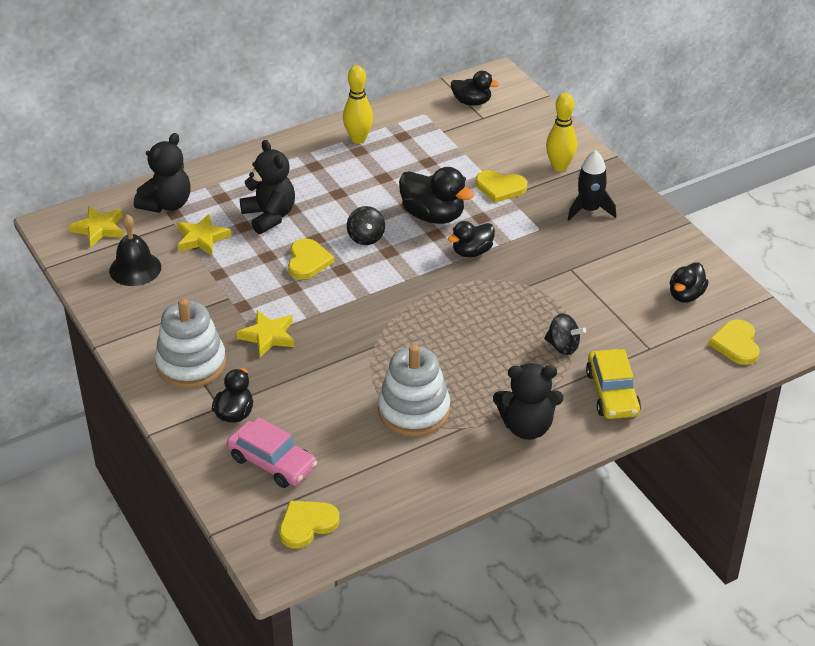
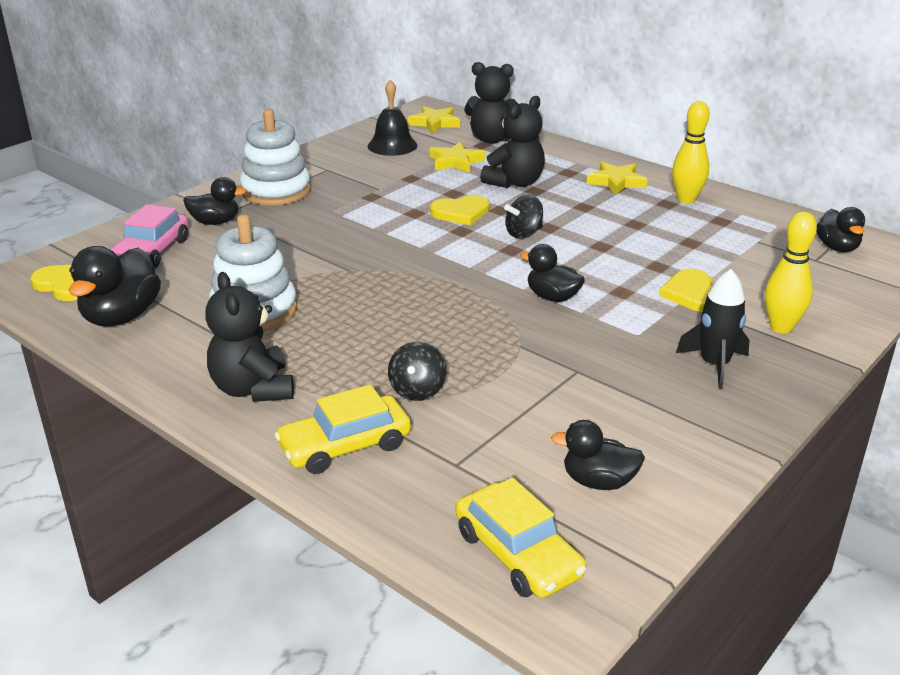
camera: 70 degrees right, 10 degrees down
yellow star [236,310,295,357] -> yellow star moved to [586,161,647,195]
black duck [399,167,474,224] -> black duck moved to [69,246,161,326]
yellow heart [709,319,760,365] -> yellow car [456,477,586,598]

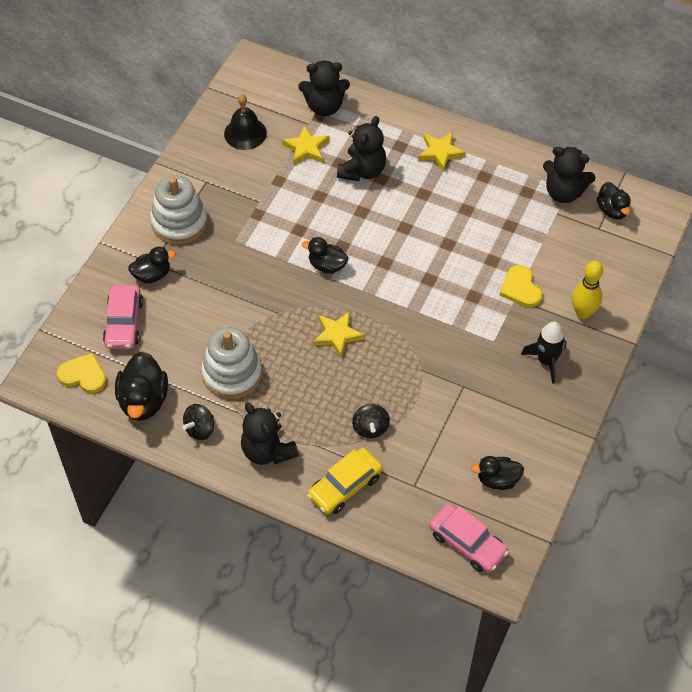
camera: 15 degrees left, 25 degrees up
yellow star [408,106,460,134] -> yellow star moved to [313,311,364,358]
yellow heart [430,195,490,225] -> none
yellow car [456,477,586,598] -> pink car [429,504,509,573]
black spinning top [504,195,543,238] -> black spinning top moved to [182,404,214,440]
black duck [520,244,585,302] -> black duck moved to [302,237,348,274]
yellow bowling pin [672,101,710,204] -> none
none -> black teddy bear [543,147,596,203]

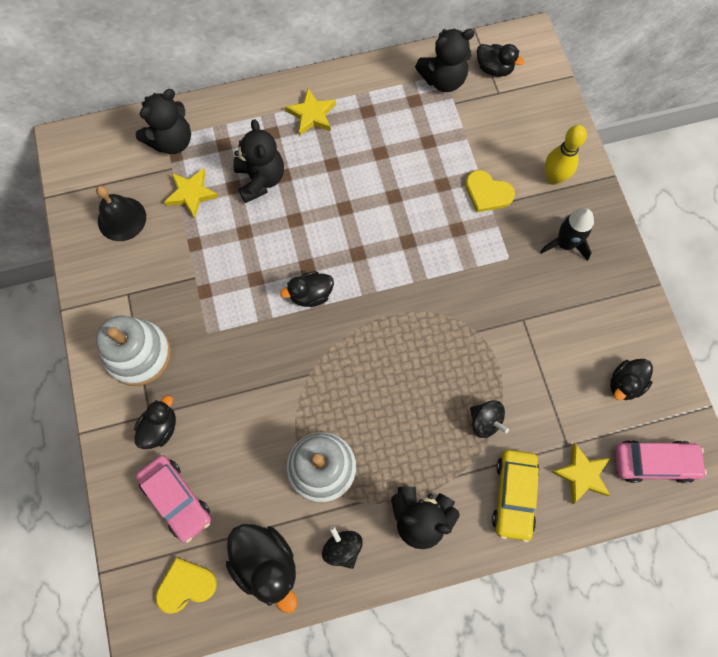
camera: 40 degrees left, 15 degrees up
black spinning top [182,404,214,440] -> black spinning top turned 150 degrees clockwise [322,526,363,569]
yellow star [313,311,364,358] -> yellow star moved to [551,443,611,504]

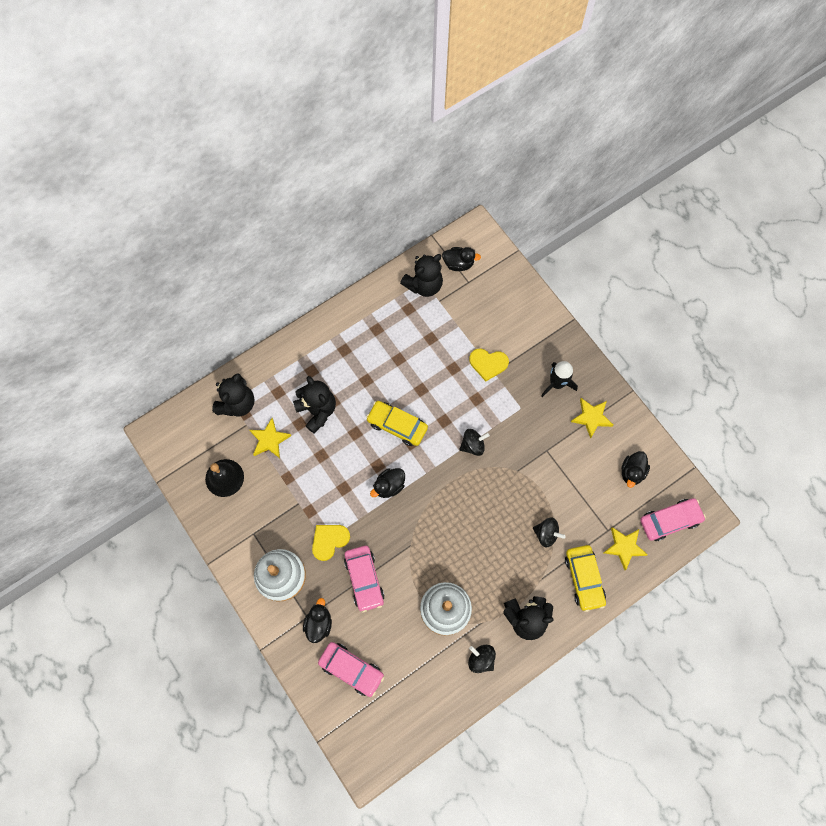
camera: 20 degrees left, 0 degrees up
yellow heart [155,557,217,614] -> yellow heart moved to [312,525,350,561]
black duck [226,524,297,613] -> none
yellow star [285,88,336,136] -> yellow star moved to [571,398,613,439]
yellow bowling pin [545,125,587,185] -> none
none -> pink car [344,546,385,613]
none -> yellow car [366,401,428,446]
none -> black spinning top [459,429,490,456]

